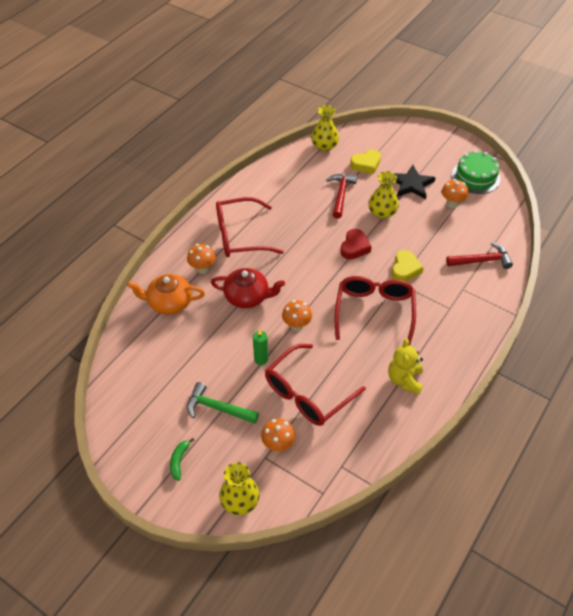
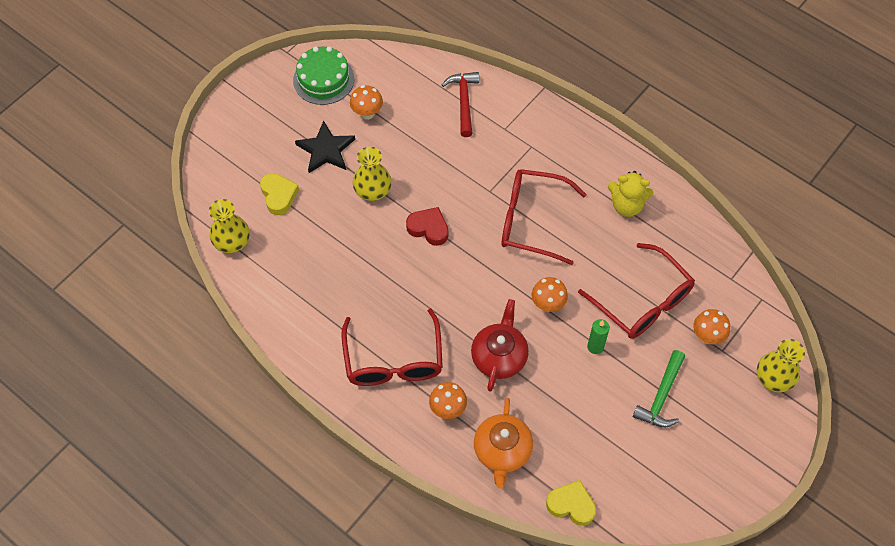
camera: 85 degrees left, 10 degrees up
green banana [170,438,194,481] -> none
red hammer [327,174,357,219] -> none
yellow heart [392,250,424,282] -> yellow heart moved to [546,480,596,526]

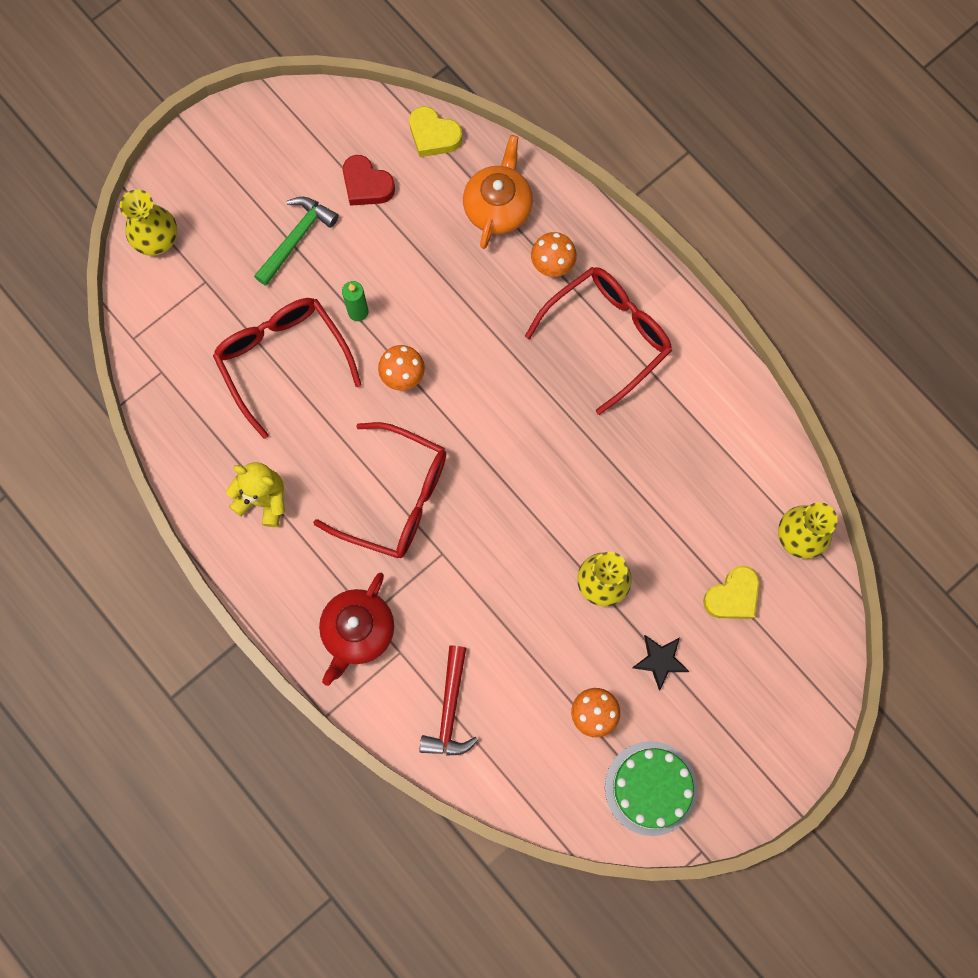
camera: 170 degrees left, 15 degrees up
yellow heart [260,173,299,215] -> yellow heart turned 120 degrees counterclockwise [703,566,759,619]
black star [295,120,355,173] -> black star [632,635,690,691], size x0.66
red glasses [341,308,443,386] -> red glasses turned 45 degrees clockwise [525,267,672,415]
red heart [406,207,448,246] -> red heart moved to [343,155,395,206]
red teapot [471,299,529,392] -> red teapot moved to [319,573,394,686]
orange mushroom [693,309,730,344] -> none

